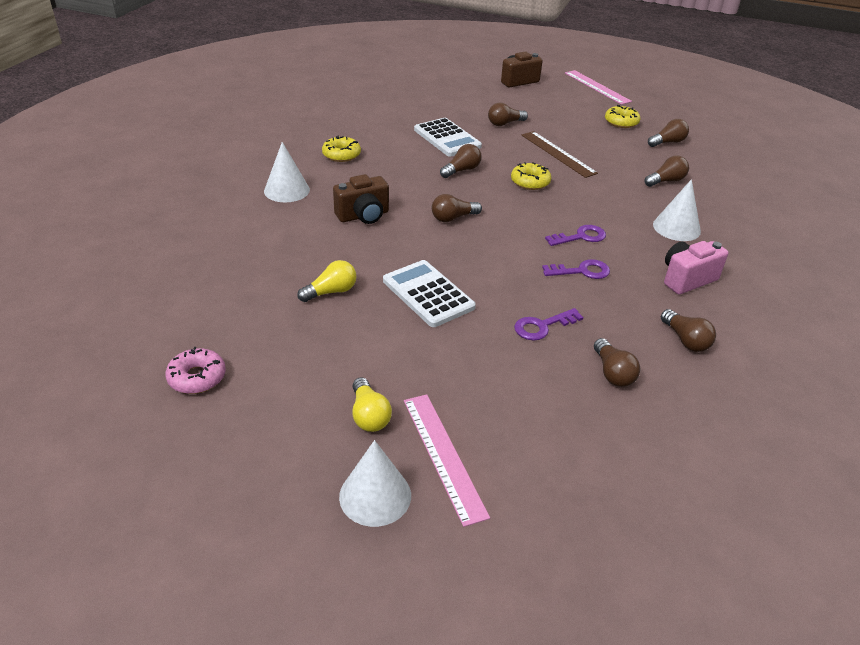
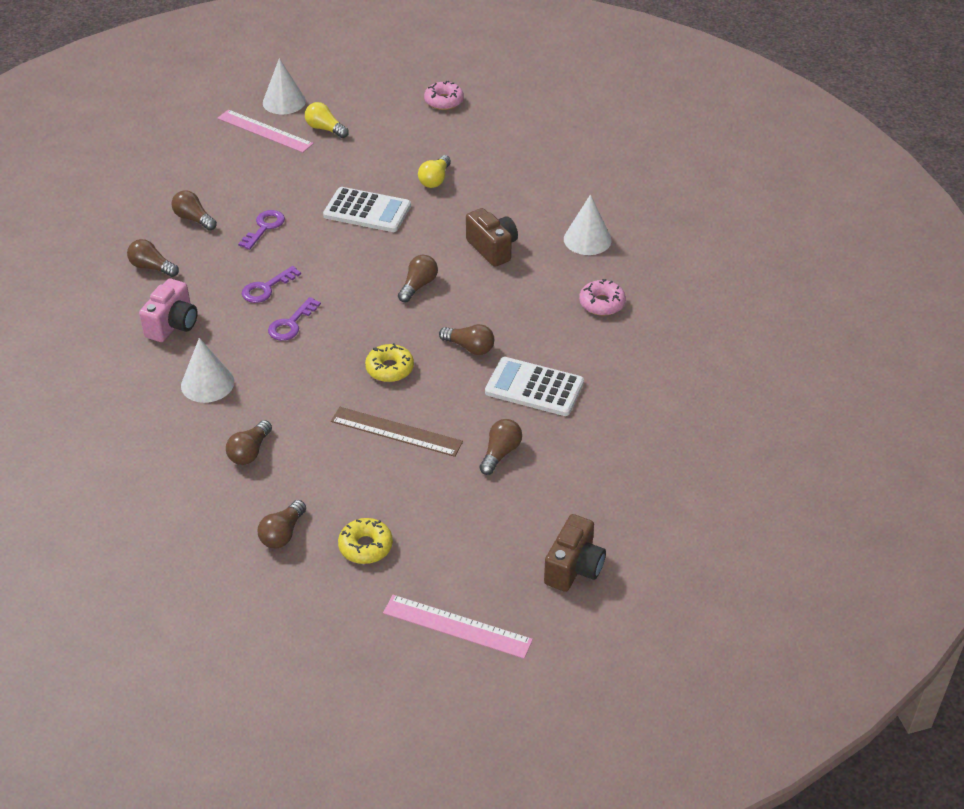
camera: 145 degrees right, 5 degrees up
yellow donut [322,135,361,162] -> pink donut [579,279,626,316]
brown camera [333,174,389,224] -> brown camera turned 120 degrees clockwise [466,208,518,267]
brown light bulb [440,144,482,178] -> brown light bulb turned 75 degrees counterclockwise [439,324,494,355]

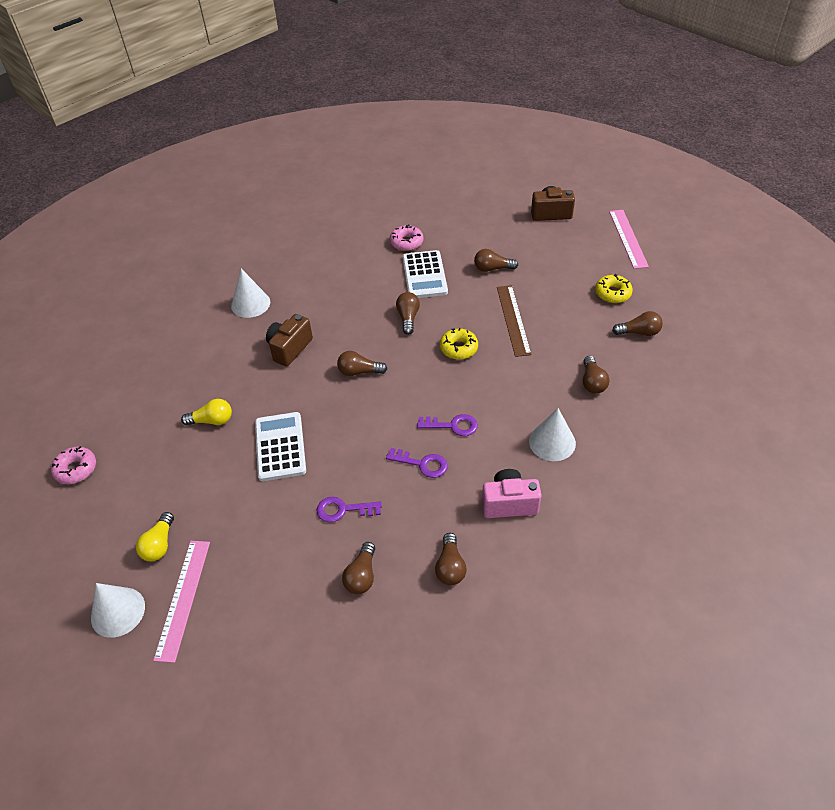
camera: 115 degrees left, 5 degrees up
brown light bulb [226,420,272,465] -> brown light bulb turned 90 degrees clockwise [583,356,610,394]
pink donut [579,279,626,316] -> pink donut moved to [390,224,424,251]

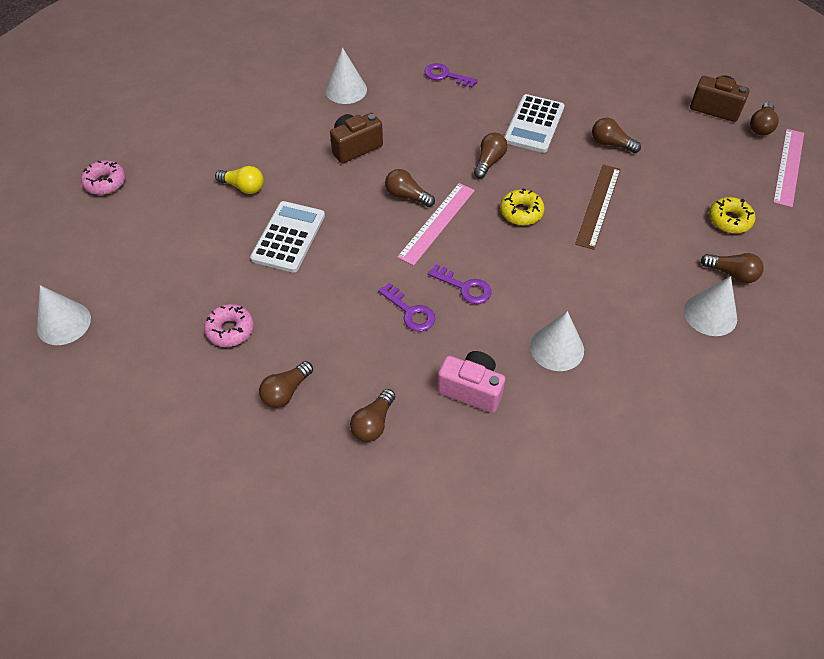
camera: 25 degrees right, 5 degrees up
yellow light bulb [136,512,174,561] -> none
pink ruler [153,541,210,663] -> pink ruler moved to [397,183,475,266]
purple key [316,497,382,522] -> purple key moved to [424,63,478,88]
pink donut [390,224,424,251] -> pink donut moved to [204,304,254,347]
brown light bulb [583,356,610,394] -> brown light bulb moved to [750,102,779,136]
none -> white cone [684,276,737,336]

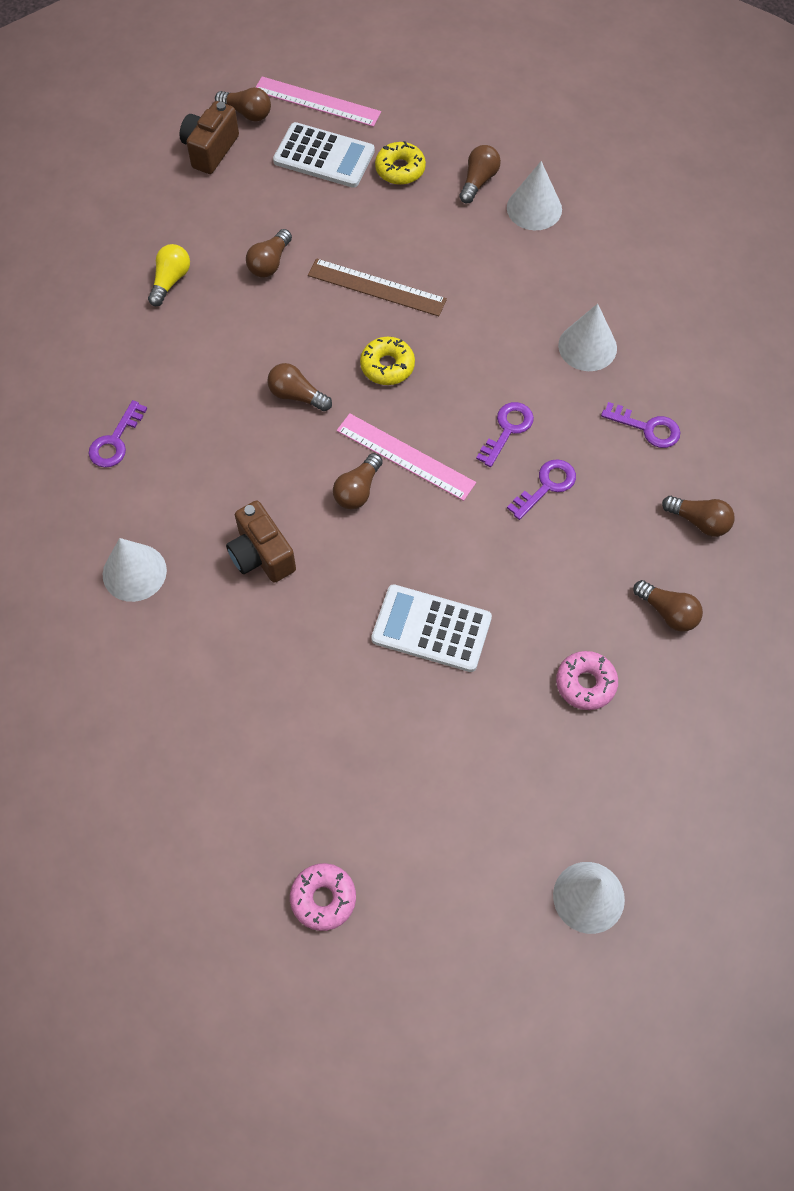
camera: 90 degrees left, 10 degrees up
yellow light bulb [215,166,264,194] -> yellow light bulb moved to [148,244,190,306]
pink camera [437,351,505,413] -> purple key [601,402,680,448]
white calculator [504,94,564,153] -> white calculator moved to [273,122,375,188]

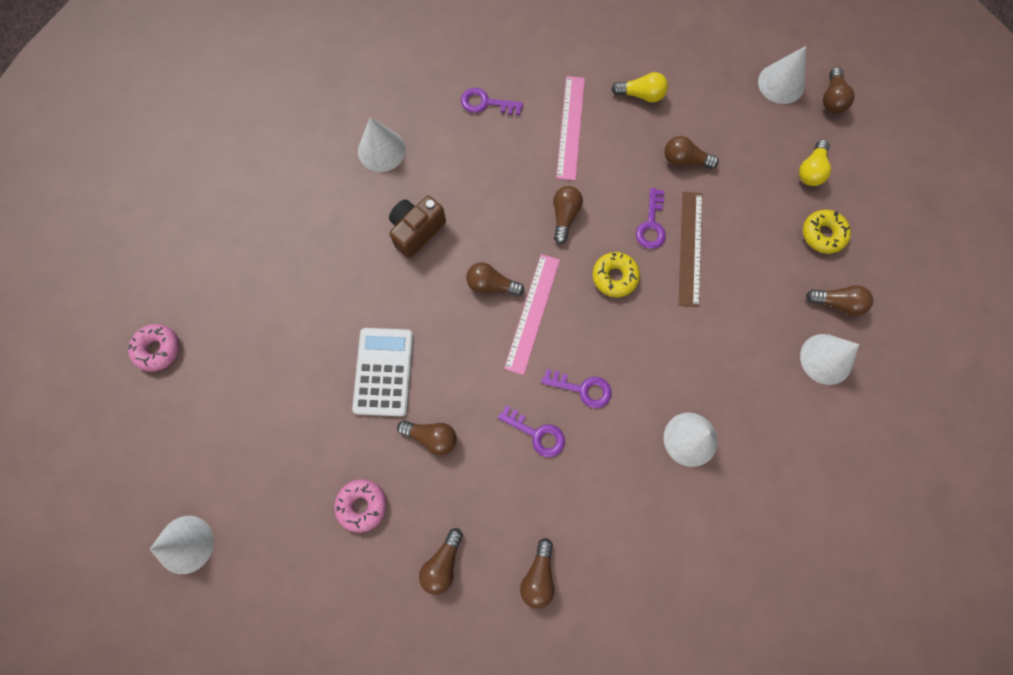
camera: 75 degrees right, 10 degrees up
brown camera [180,101,239,174] -> white cone [758,46,806,104]
pink ruler [256,76,381,127] -> pink ruler moved to [556,76,585,181]
white calculator [273,122,375,188] -> yellow light bulb [799,140,831,186]
purple key [601,402,680,448] -> purple key moved to [636,188,666,249]
none -> brown light bulb [397,421,457,456]

